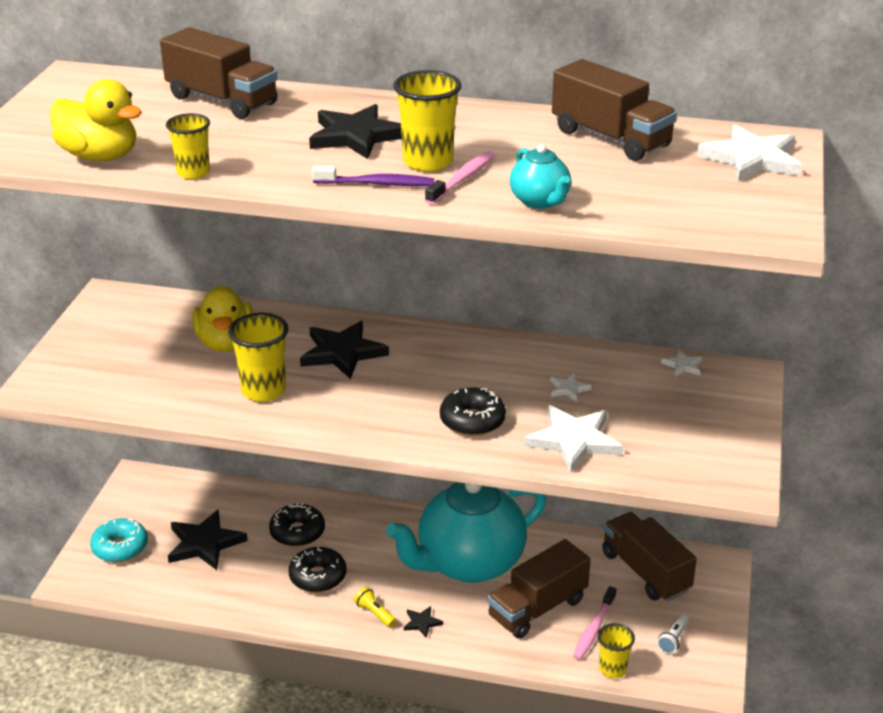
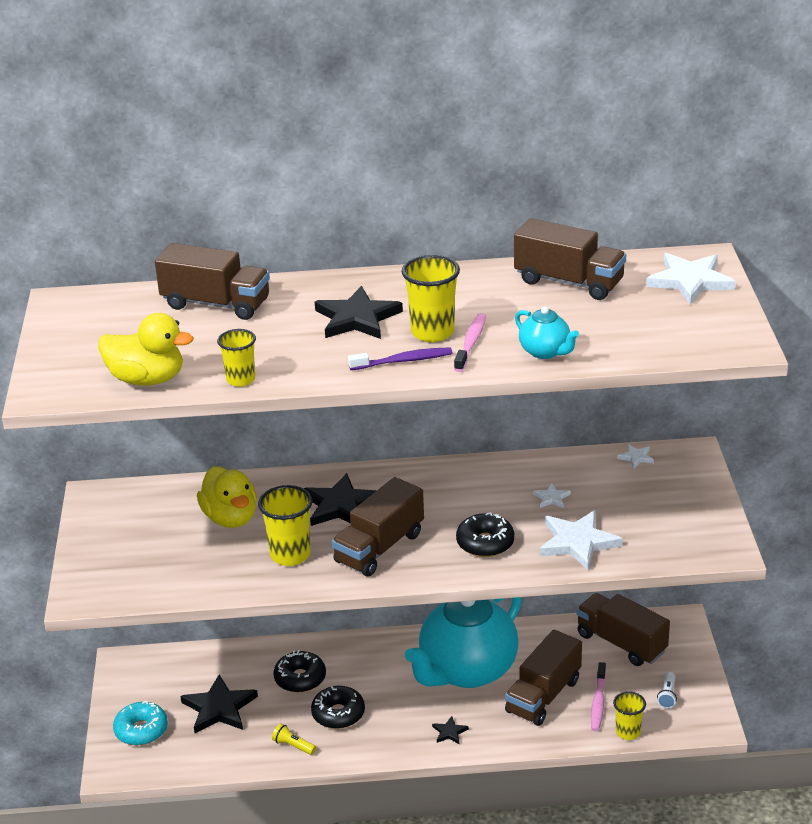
camera: 15 degrees left, 0 degrees up
yellow flashlight [354,587,396,627] -> yellow flashlight moved to [272,723,316,755]
none -> brown truck [332,477,424,576]

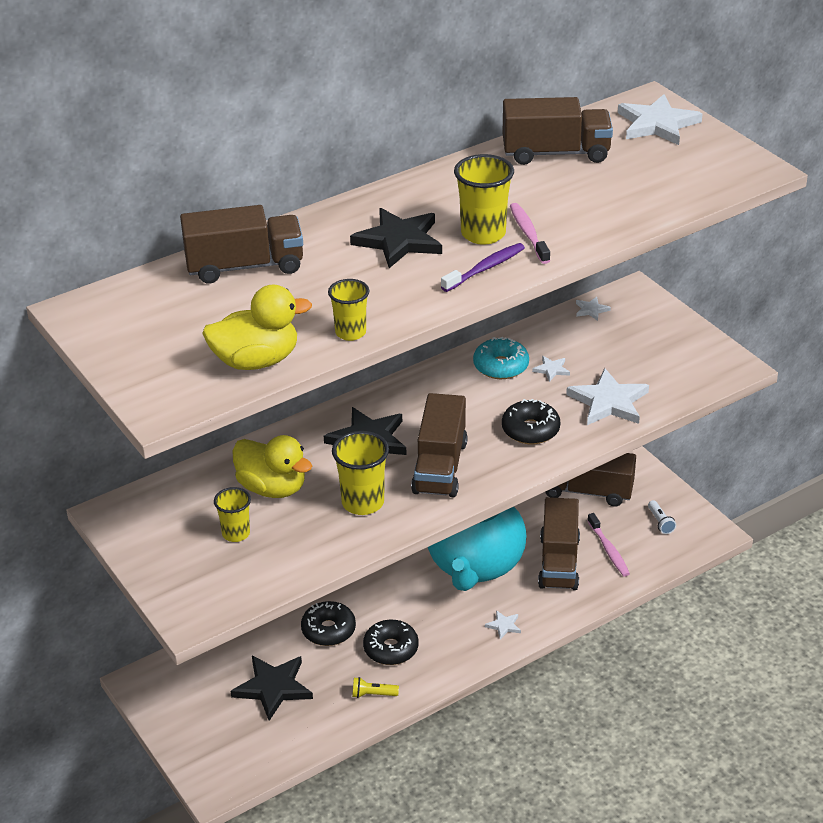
camera: 30 degrees left, 5 degrees up
turquoise donut [113,701,168,745] -> turquoise donut moved to [473,337,529,379]
black star [432,716,469,744] -> white star [485,610,521,639]
turquoise teapot [515,306,579,359] -> none
yellow cup [613,691,646,740] -> yellow cup moved to [214,487,251,542]

